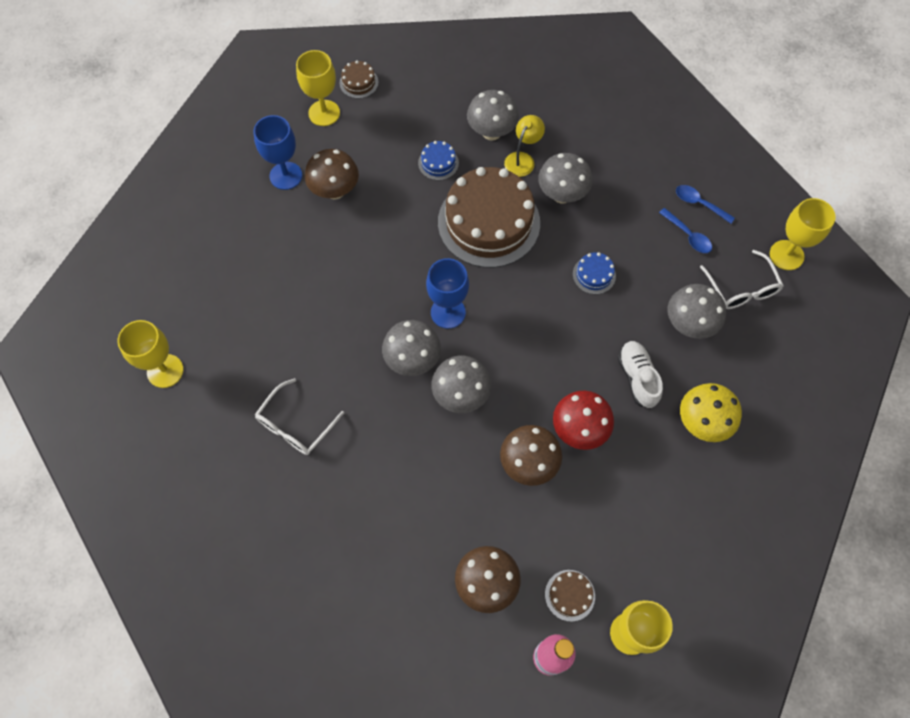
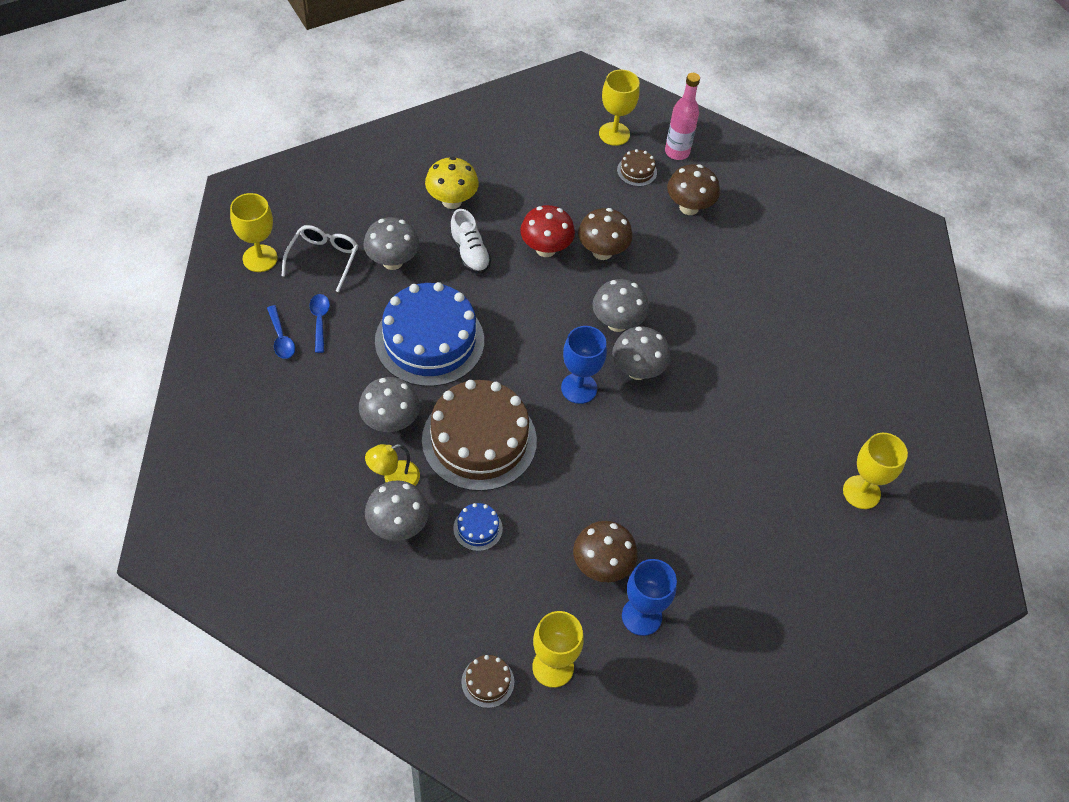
camera: 150 degrees left, 10 degrees down
white glasses [255,378,344,455] -> none
blue cake [573,252,616,294] -> blue cake [375,282,484,387], size x2.44
white shoe [618,341,663,408] -> white shoe turned 45 degrees counterclockwise [449,209,491,274]

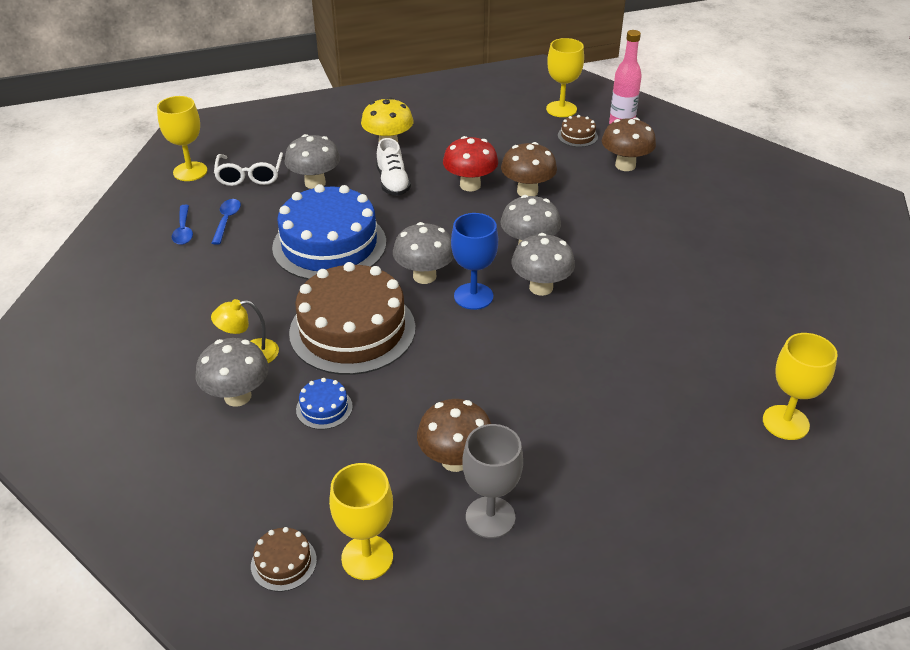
camera: 15 degrees right, 15 degrees down
white glasses [282,225,358,292] -> white glasses turned 150 degrees clockwise [214,152,283,186]
grey mushroom [359,377,420,432] -> grey mushroom moved to [393,222,454,284]
blue goblet [622,559,677,636] -> grey goblet [463,424,523,538]

